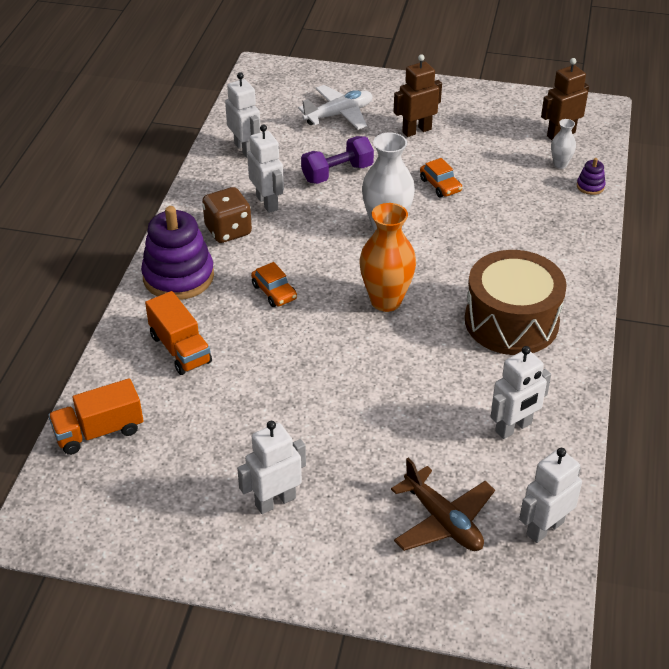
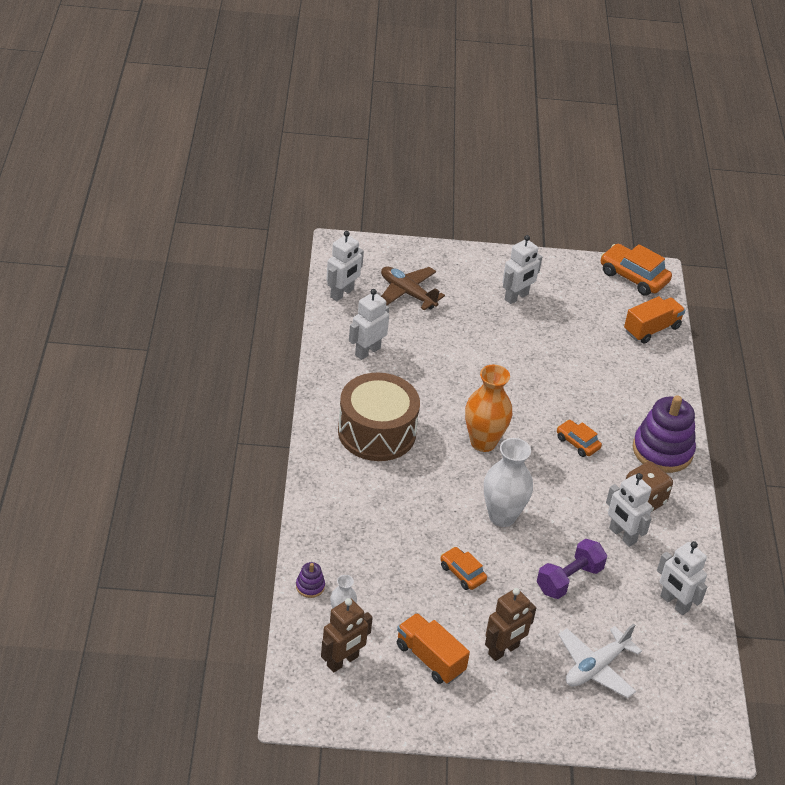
camera: 165 degrees right, 0 degrees up
orange truck [145,291,212,375] -> orange truck moved to [397,613,470,684]
none -> orange car [601,244,672,296]

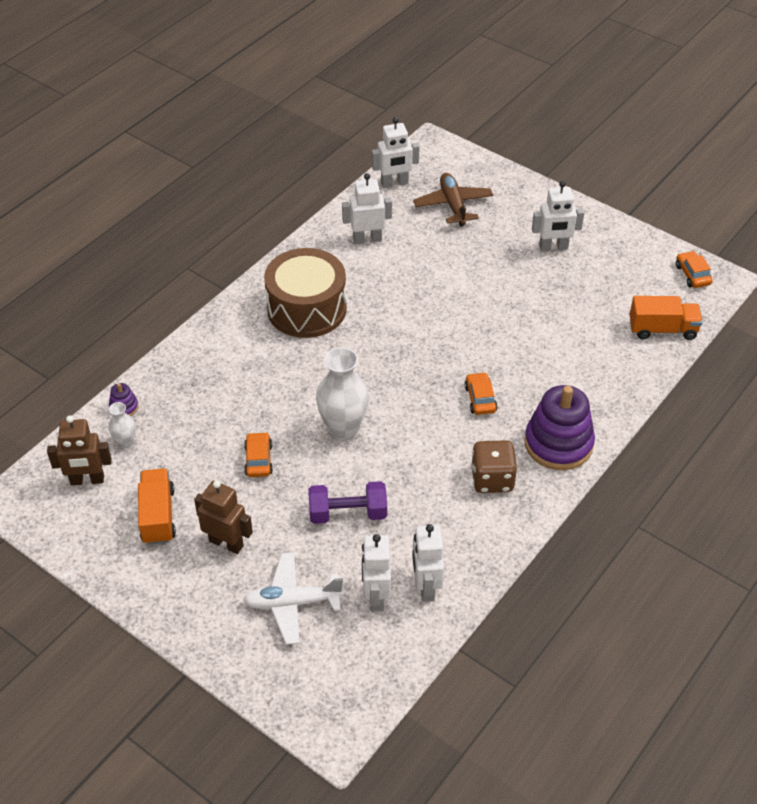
camera: 40 degrees right, 5 degrees up
orange vase [465,365,512,452] -> none
brown robot [485,588,536,661] -> brown robot turned 150 degrees counterclockwise [194,480,253,554]
orange car [601,244,672,296] -> orange car [676,251,713,288], size x0.59
white robot [606,473,652,547] -> white robot moved to [362,534,391,611]

